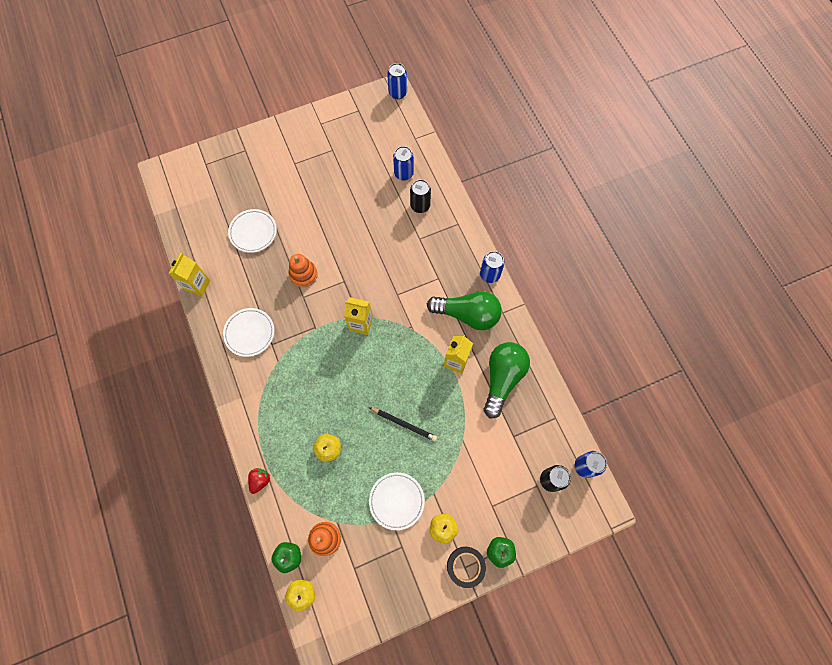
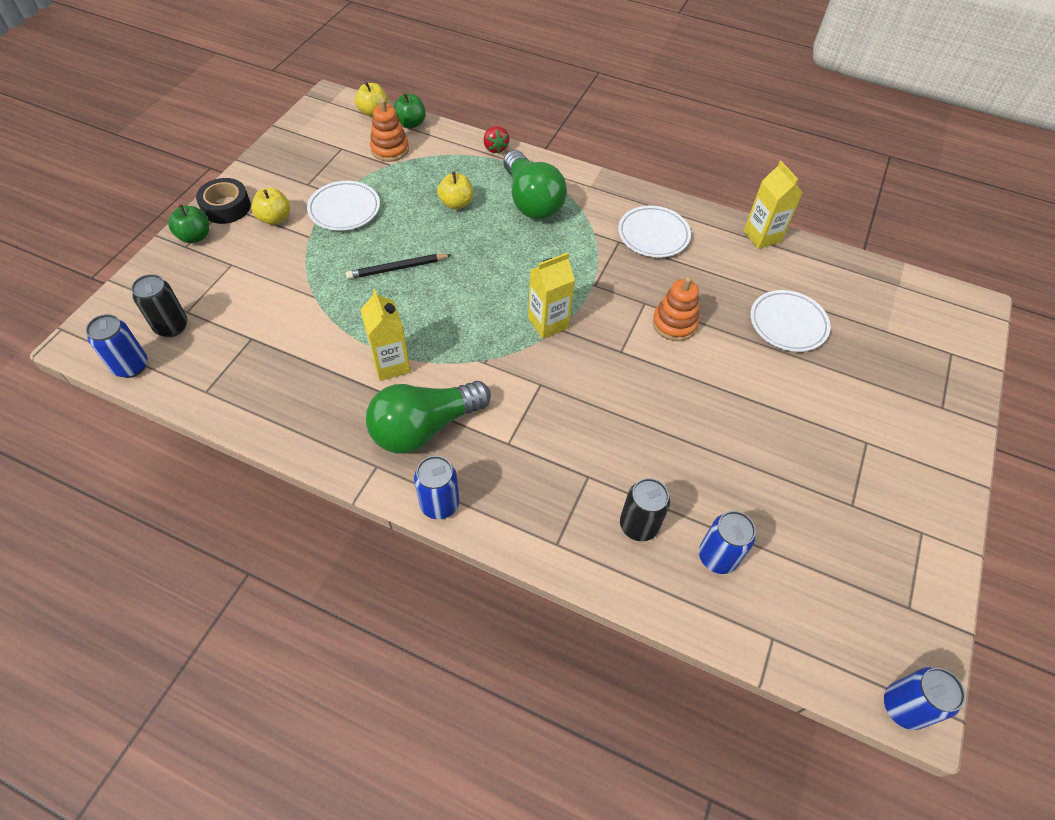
camera: 135 degrees right, 15 degrees down
green light bulb [484,342,530,418] -> green light bulb moved to [503,150,567,220]

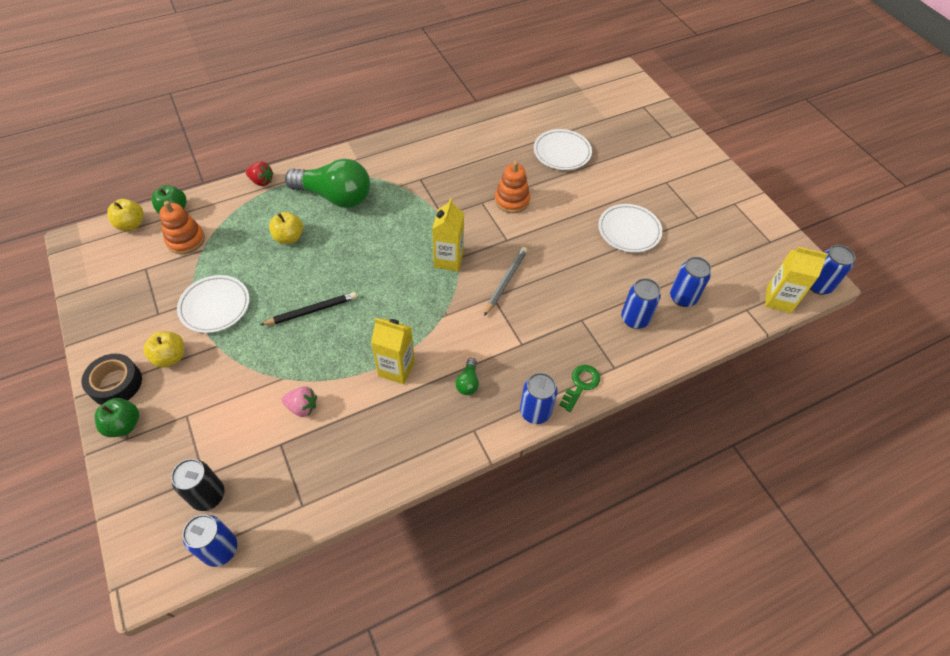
camera: 50 degrees left, 0 degrees up
black pencil [346,254,451,279] -> black pencil turned 135 degrees counterclockwise [260,292,357,325]
green light bulb [366,381,491,454] -> green light bulb [455,358,479,395], size x0.41
white plate [618,206,691,258] -> white plate moved to [598,204,662,253]
black can [620,478,670,541] -> blue can [621,278,661,329]
yellow carton [744,161,803,249] -> yellow carton moved to [765,247,828,313]
none -> pink strawberry [282,386,317,417]
none -> grey pencil [484,247,528,316]
none -> green key [559,365,600,412]

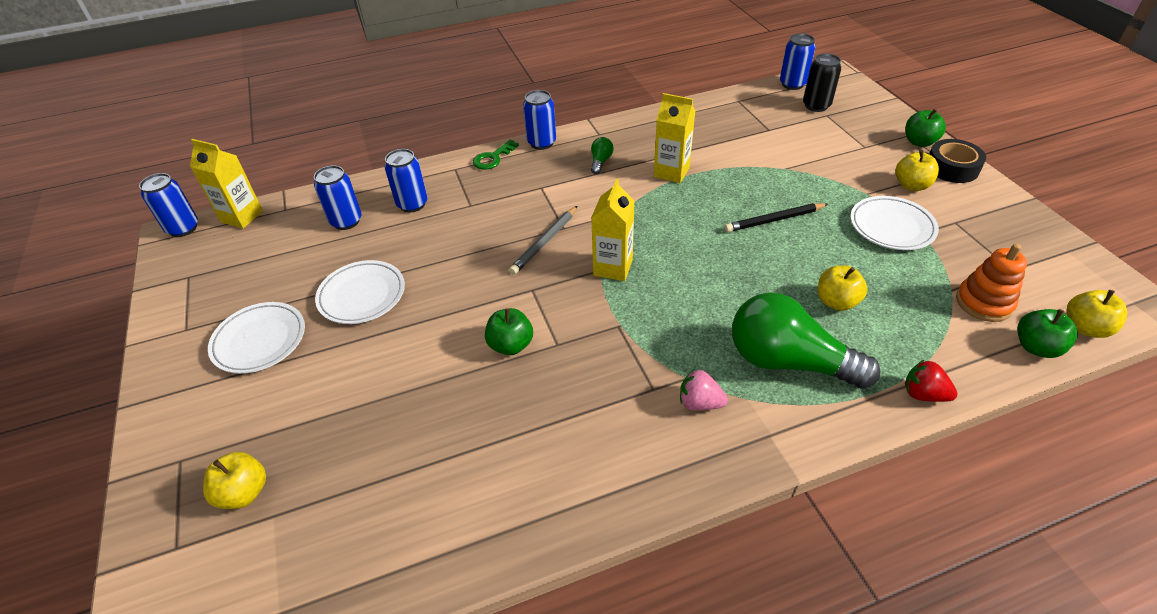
camera: 170 degrees left, 10 degrees down
pink strawberry [282,386,317,417] -> pink strawberry moved to [680,369,728,410]
orange stacking toy [495,161,530,213] -> green apple [485,308,533,355]
white plate [534,129,592,170] -> white plate moved to [208,302,305,374]
none -> yellow apple [203,452,266,509]

